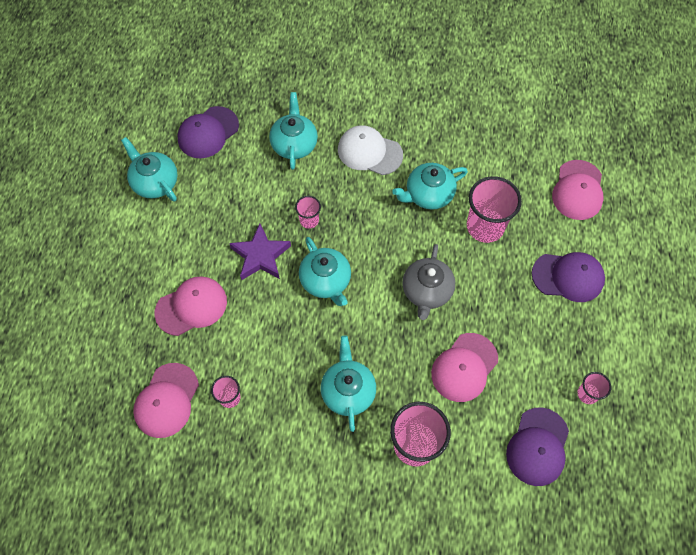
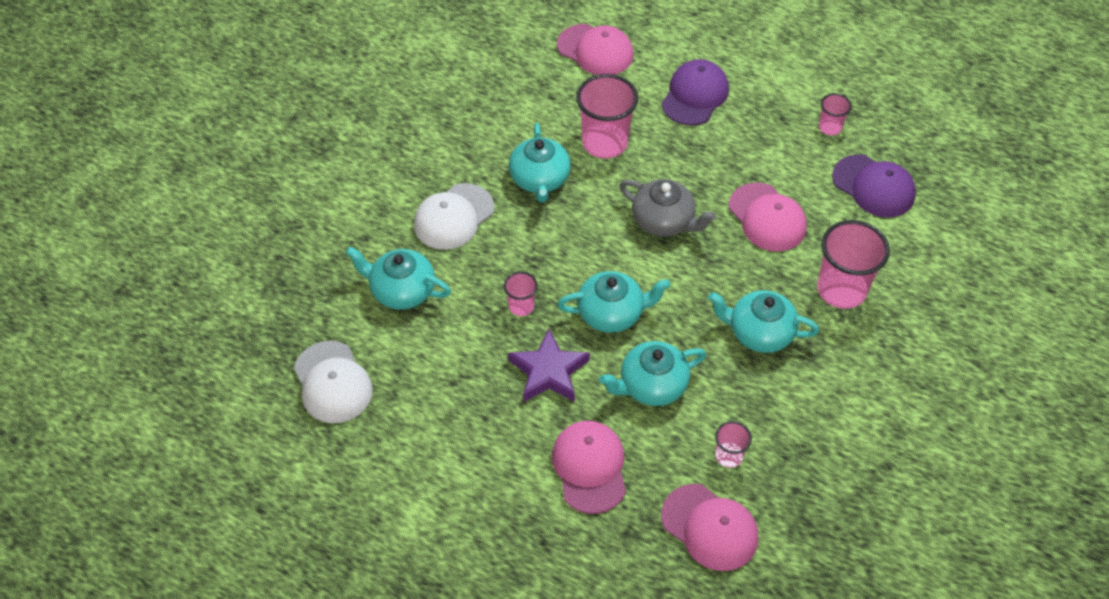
camera: 70 degrees left, 10 degrees down
turquoise teapot [121,137,178,201] -> turquoise teapot moved to [599,341,706,406]
purple cap [177,106,239,158] -> white cap [294,341,372,423]

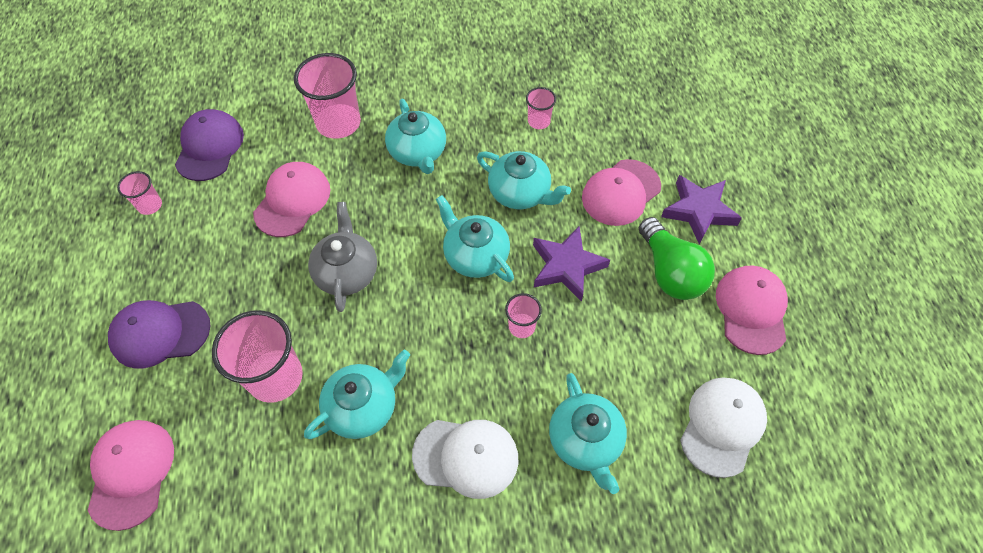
camera: 125 degrees left, 5 degrees up
pink cap [661,484,758,571] -> pink cap moved to [716,266,788,355]
none -> green light bulb [639,217,715,300]
none -> purple star [661,175,742,245]

